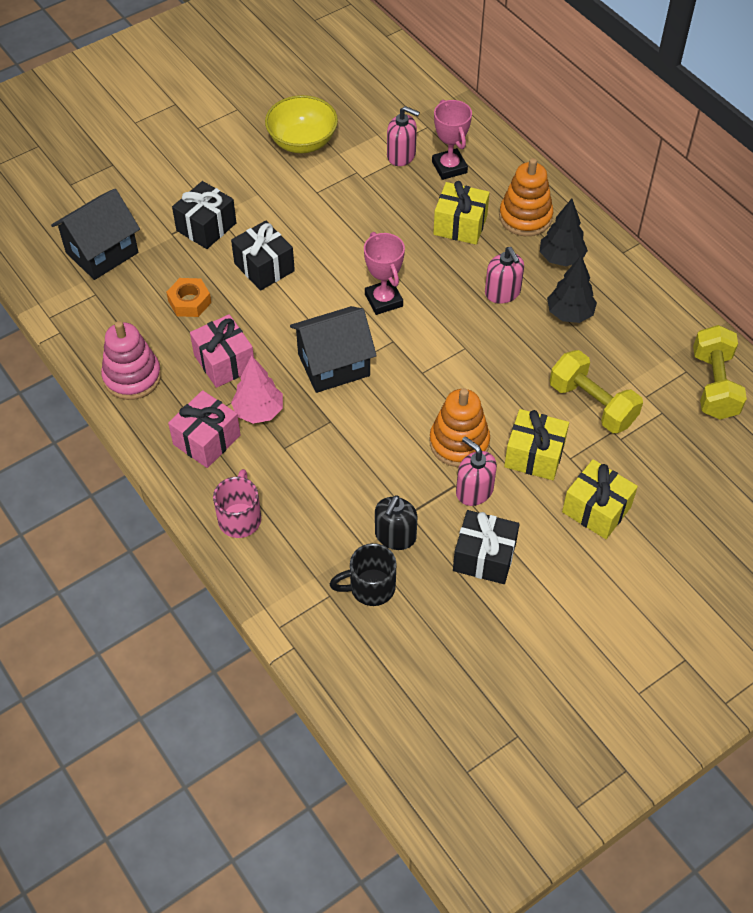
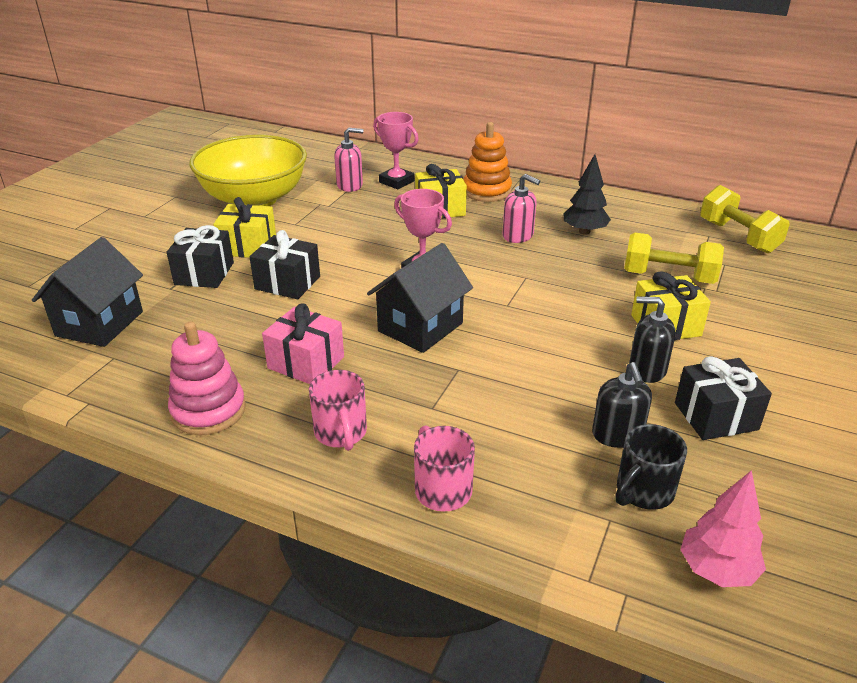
camera: 30 degrees left, 20 degrees down
orange nut [166,278,211,317] -> none
pink gift [168,390,241,468] -> pink mug [309,370,367,451]
pink tree [231,355,283,424] -> pink tree moved to [680,470,766,587]
yellow bowl [265,95,338,153] -> yellow bowl [189,135,307,206], size x1.60
orange stacking toy [430,388,490,467] -> none
pink soap dispenser [456,436,497,506] -> black soap dispenser [629,296,676,383]
black tree [540,199,588,266] -> none
yellow gift [562,459,638,539] -> yellow gift moved to [213,197,276,258]

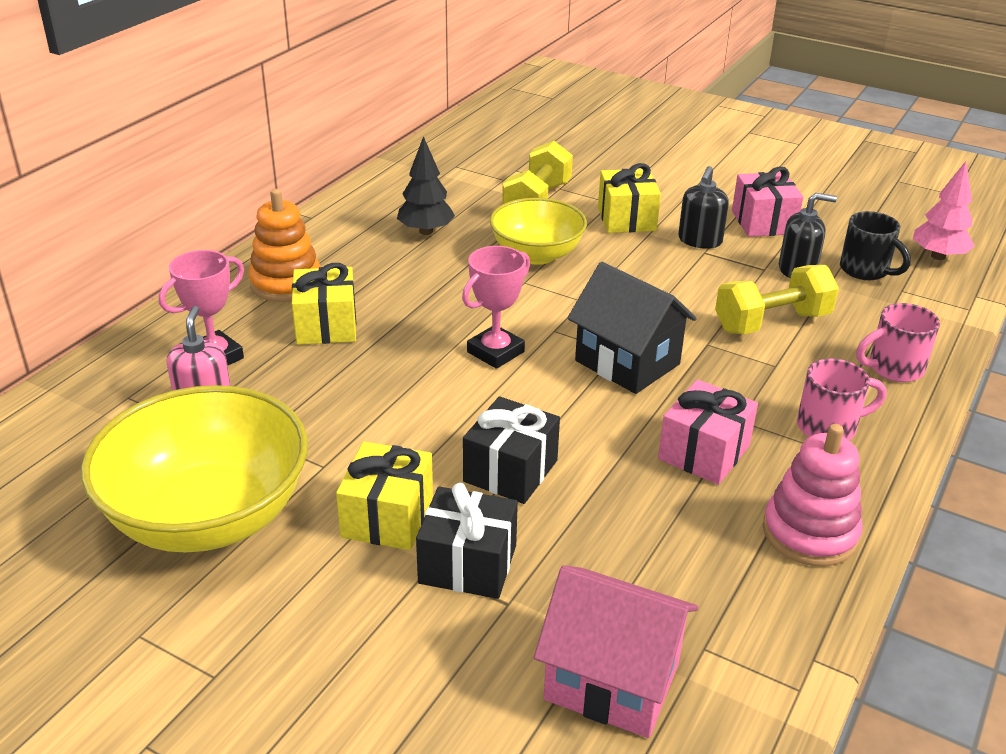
camera: 85 degrees left, 0 degrees up
black house [32,237,143,347] -> pink house [534,565,698,738]
pink soap dispenser [503,174,540,243] -> none
black gift [675,356,772,440] -> pink gift [732,167,803,237]
yellow dumbbell [700,185,790,253] -> yellow dumbbell moved to [715,265,839,334]
none -> yellow bowl [490,198,587,265]

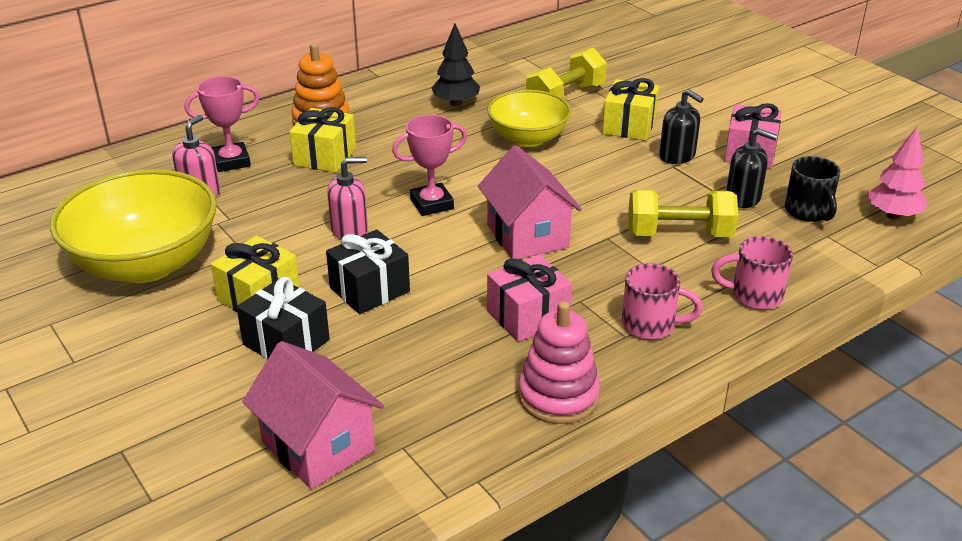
camera: 25 degrees right, 0 degrees up
black house [567,262,697,394] -> pink house [478,145,582,259]
black soap dispenser [678,166,729,249] -> black soap dispenser turned 90 degrees counterclockwise [659,89,704,164]
none -> pink soap dispenser [327,157,368,240]

